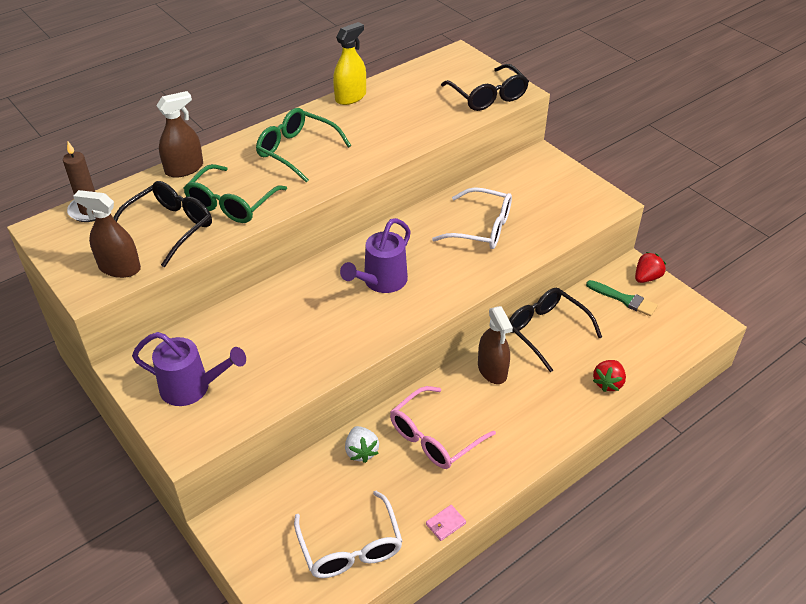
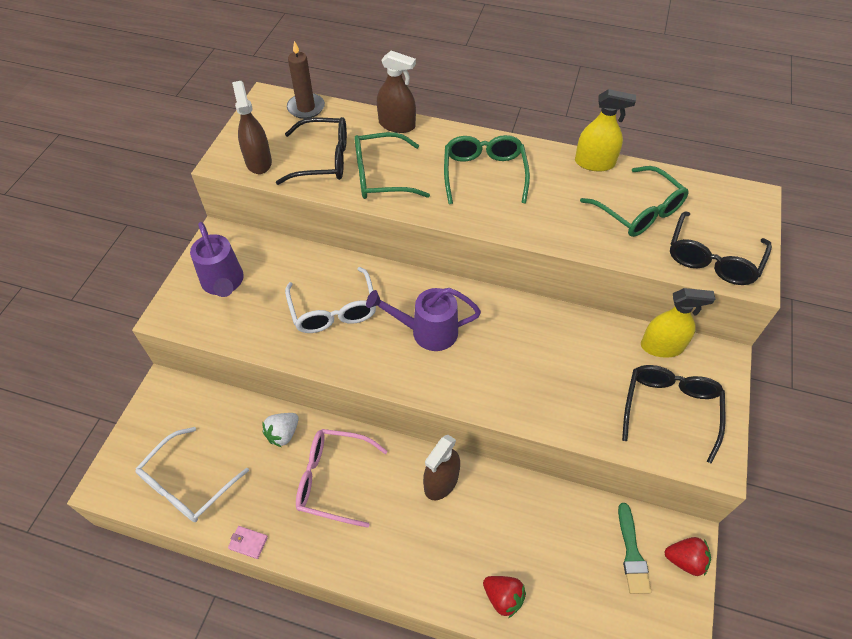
camera: 55 degrees right, 10 degrees up
white glasses [432,187,512,249] -> white glasses moved to [285,267,376,333]
black glasses [509,288,602,372] -> black glasses moved to [622,365,725,464]
red strawberry [593,360,626,392] -> red strawberry turned 135 degrees counterclockwise [483,576,526,618]
none -> green glasses [580,166,689,237]
none -> yellow spray bottle [641,288,716,358]

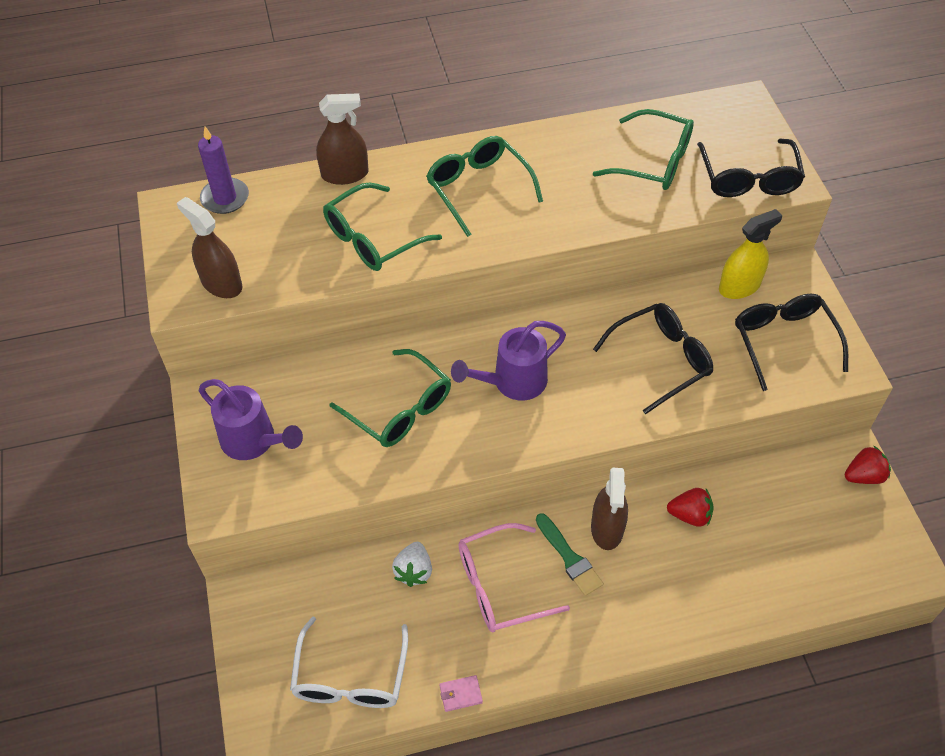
camera: 30 degrees left, 0 degrees up
black glasses [276,117,347,185] -> black glasses moved to [593,303,713,414]
white glasses [285,267,376,333] -> green glasses [329,349,451,447]
brown candle [287,41,325,119] -> purple candle [198,127,249,214]
red strawberry [483,576,526,618] -> red strawberry moved to [667,488,714,527]
yellow spray bottle [575,89,636,172] -> none
green brush [618,503,652,594] -> green brush moved to [536,513,604,596]

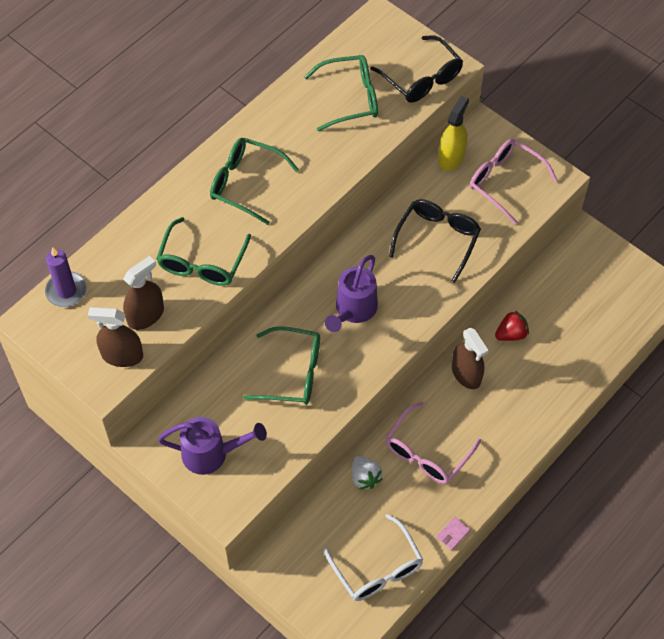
camera: 35 degrees left, 5 degrees up
brown spray bottle [316,93,369,185] -> brown spray bottle moved to [123,256,164,330]
green brush [536,513,604,596] -> none
black glasses [735,294,848,391] -> pink glasses [470,139,558,225]
red strawberry [845,445,891,484] -> none

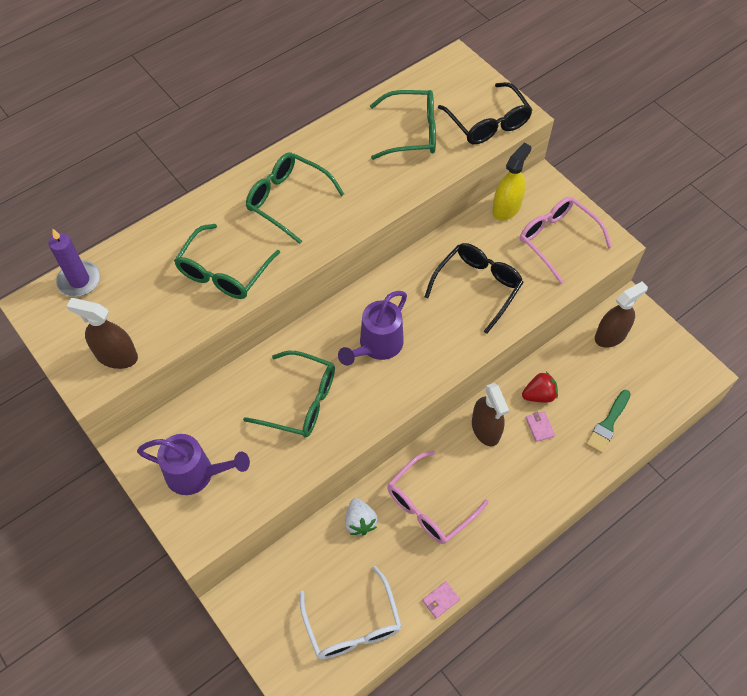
camera: 10 degrees right, 0 degrees up
brown spray bottle [123,256,164,330] -> brown spray bottle moved to [595,282,648,348]
none -> pink wallet [526,411,555,442]
none -> green brush [586,390,631,453]

